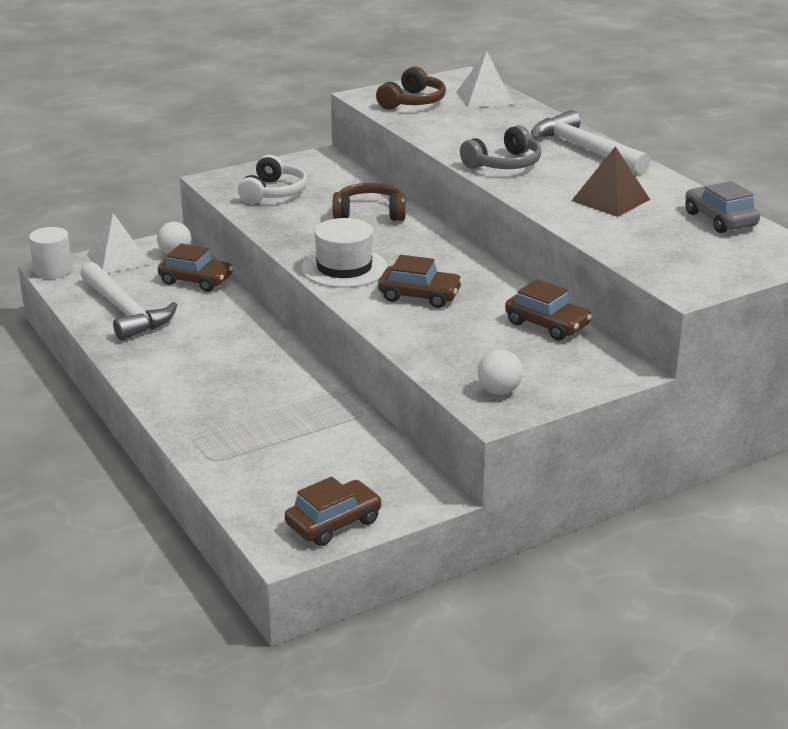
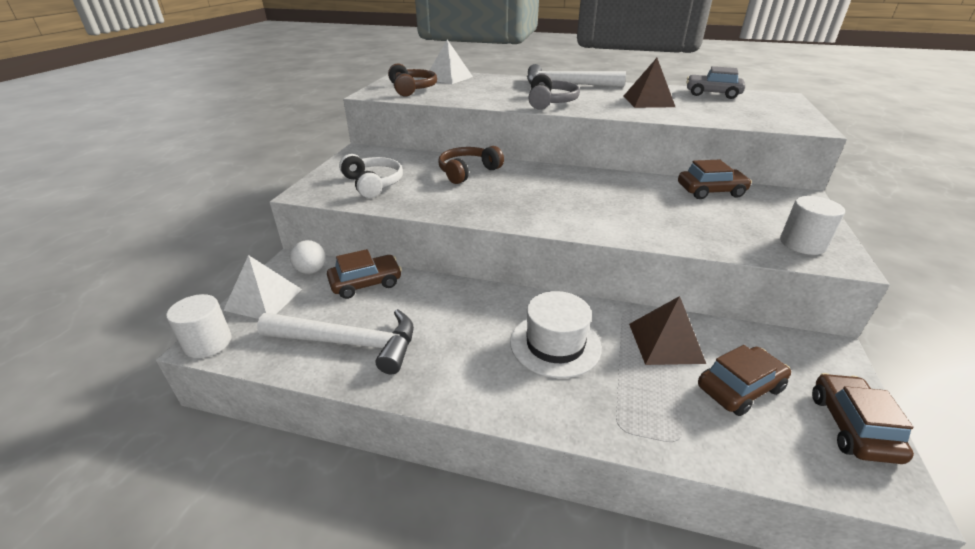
camera: 45 degrees left, 5 degrees up
white hat [301,218,387,288] -> white hat moved to [510,291,602,378]
brown car [378,255,463,308] -> brown car moved to [698,345,791,416]
white ball [478,350,523,395] -> white cylinder [780,196,845,255]
none -> brown pyramid [629,296,706,365]

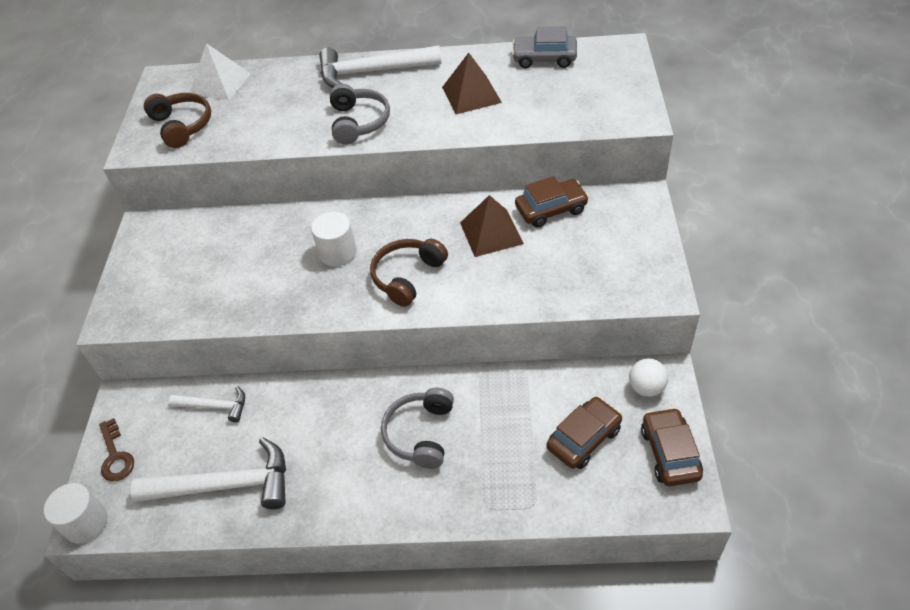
camera: 10 degrees left, 15 degrees up
white pyramid [223,255,302,319] -> brown key [99,418,134,481]
white ball [290,240,326,274] -> white ball moved to [629,358,668,397]
brown car [327,249,402,299] -> white hammer [169,386,245,422]
white headphones [339,154,403,198] -> none
brown headphones [438,146,504,184] -> brown headphones moved to [370,239,448,307]
white hat [510,291,602,378] -> grey headphones [381,388,454,469]
brown pyramid [629,296,706,365] -> brown pyramid moved to [460,195,524,257]
white cylinder [780,196,845,255] -> white cylinder moved to [311,212,357,266]

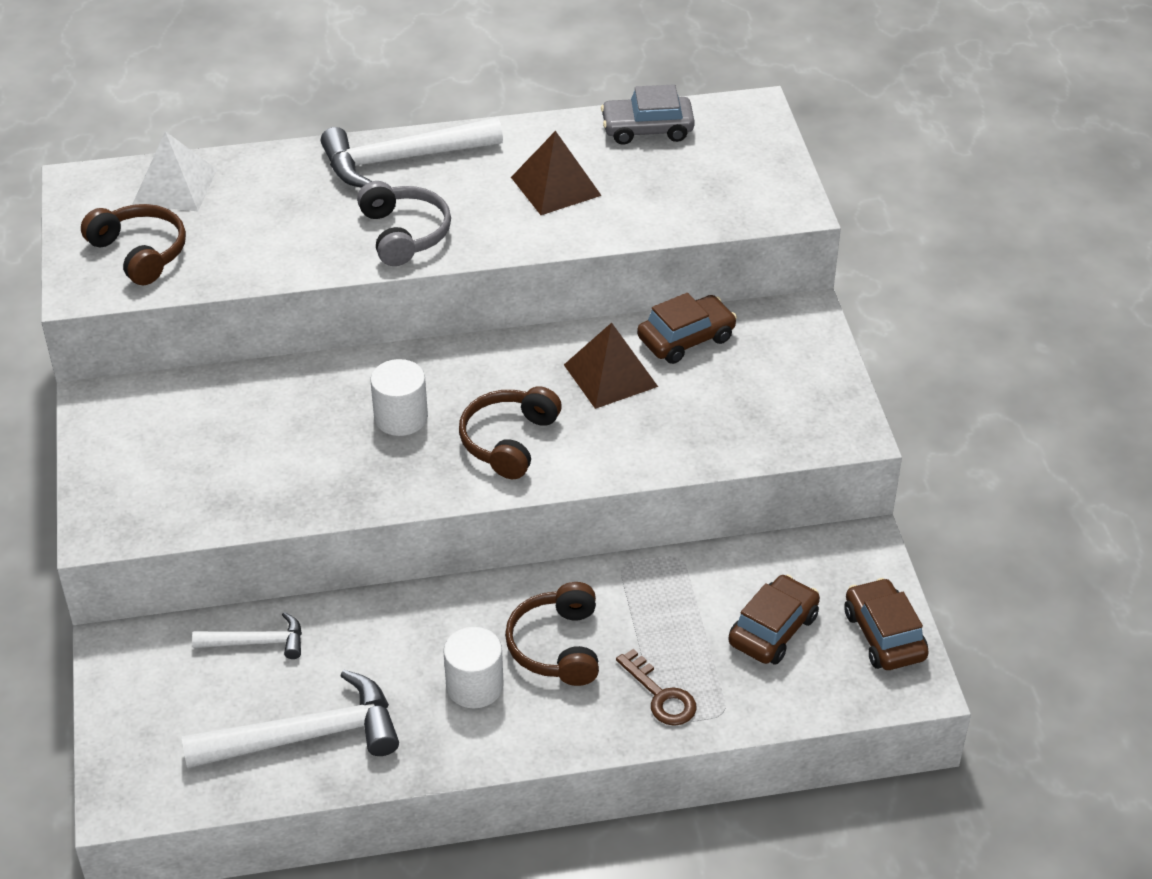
camera: 15 degrees left, 5 degrees down
white cylinder [44,483,108,544] -> white cylinder moved to [443,627,504,708]
brown key [99,418,134,481] -> brown key moved to [616,649,697,726]
grey headphones [381,388,454,469] -> brown headphones [505,582,599,686]
white ball [629,358,668,397] -> none

